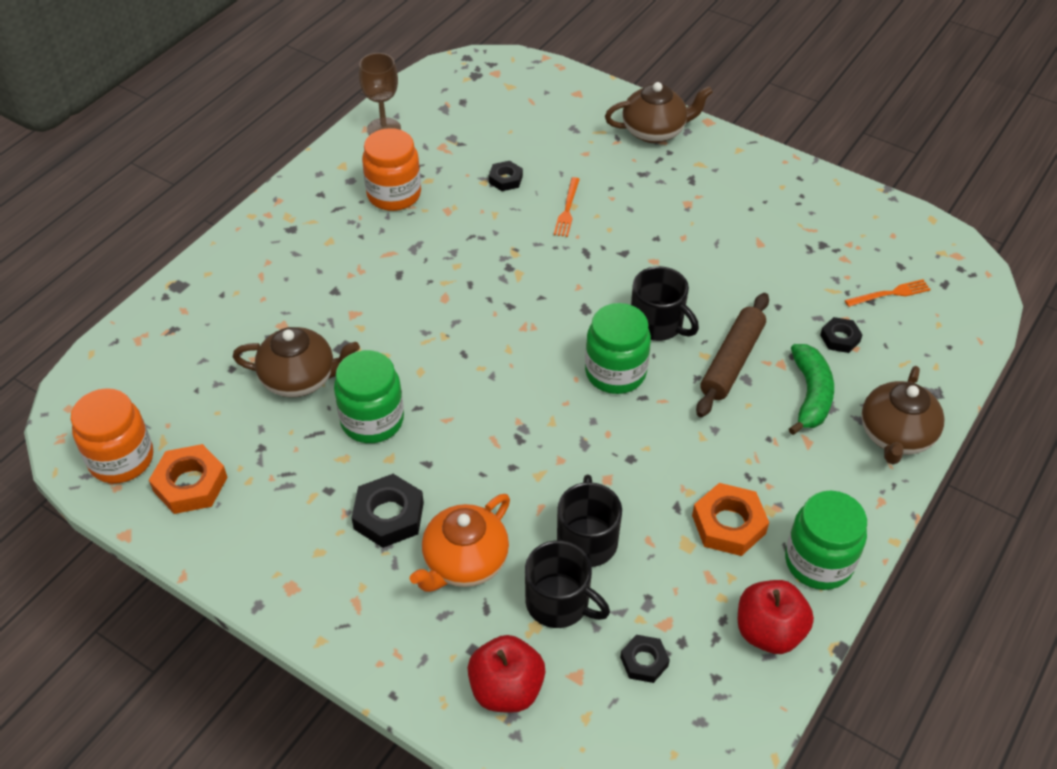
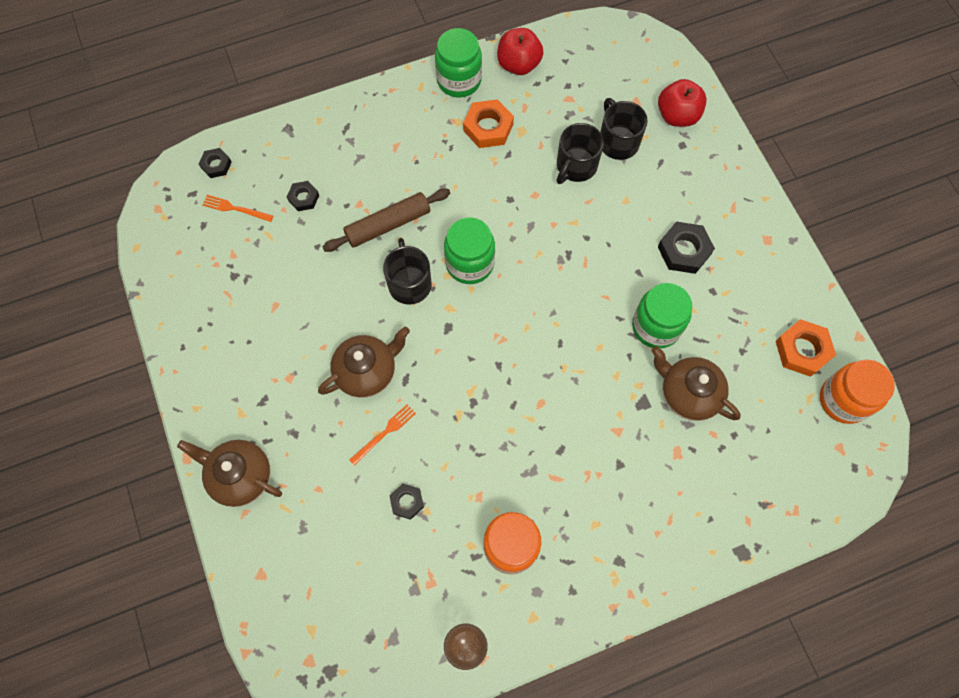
camera: 145 degrees left, 20 degrees up
orange teapot [410,494,510,592] -> none
black nut [620,635,670,683] -> black nut moved to [199,148,232,178]
green banana [789,344,834,435] -> none
brown teapot [861,366,945,465] -> brown teapot moved to [318,327,410,398]

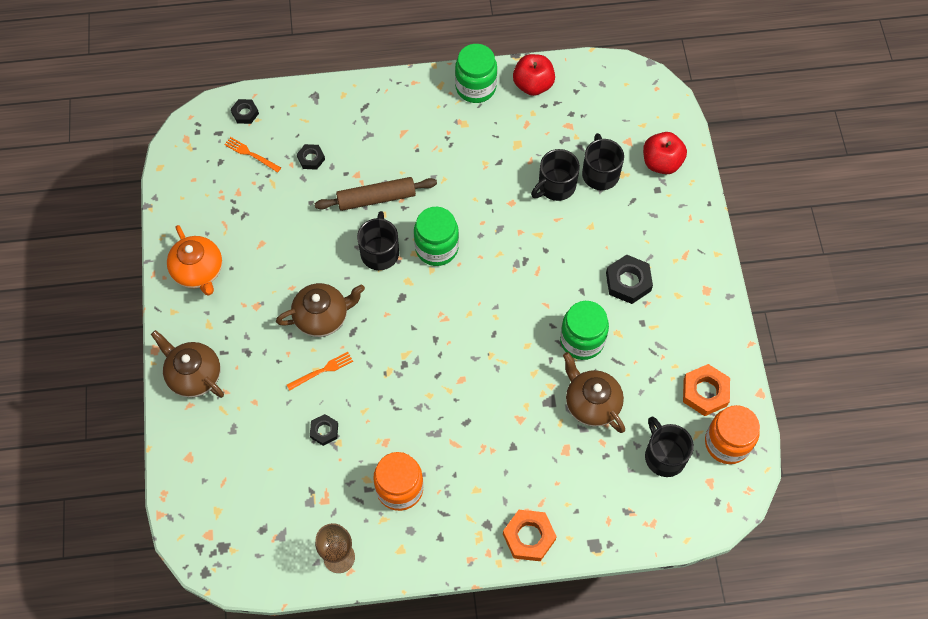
camera: 15 degrees right, 5 degrees down
orange nut [463,99,514,148] -> orange nut moved to [503,510,557,561]
none -> orange teapot [167,225,222,296]
none -> black mug [645,417,694,477]

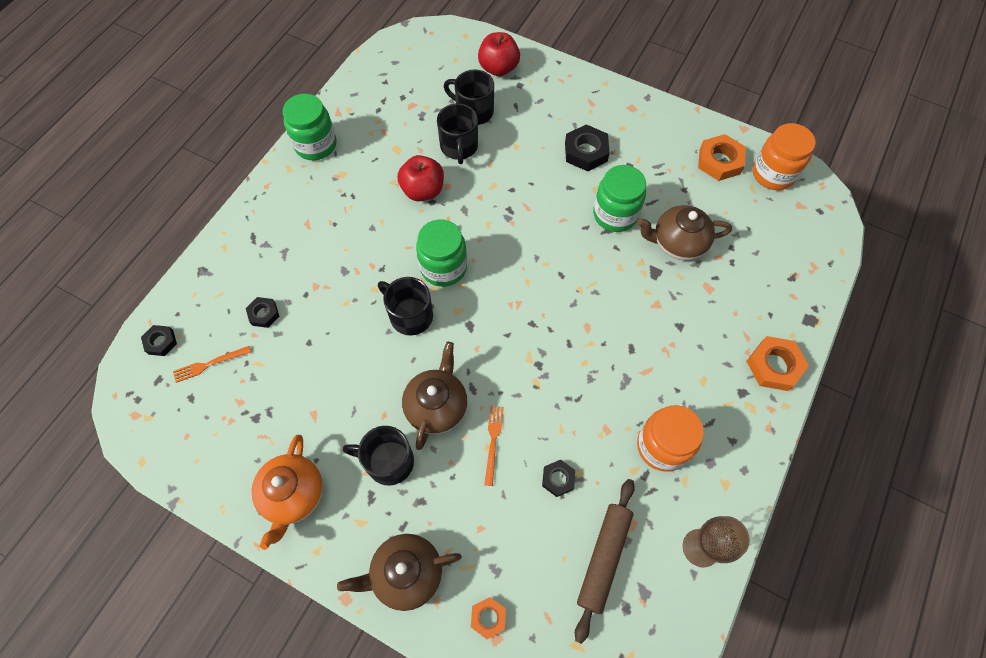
camera: 55 degrees left, 0 degrees up
orange teapot [167,225,222,296] -> orange teapot turned 90 degrees clockwise [252,435,323,550]
brown rolling pin [314,177,437,211] -> brown rolling pin moved to [575,479,635,644]
red apple [513,54,555,96] -> red apple moved to [397,155,444,201]
black mug [645,417,694,477] -> black mug moved to [343,426,414,486]
none -> orange nut [471,597,506,639]

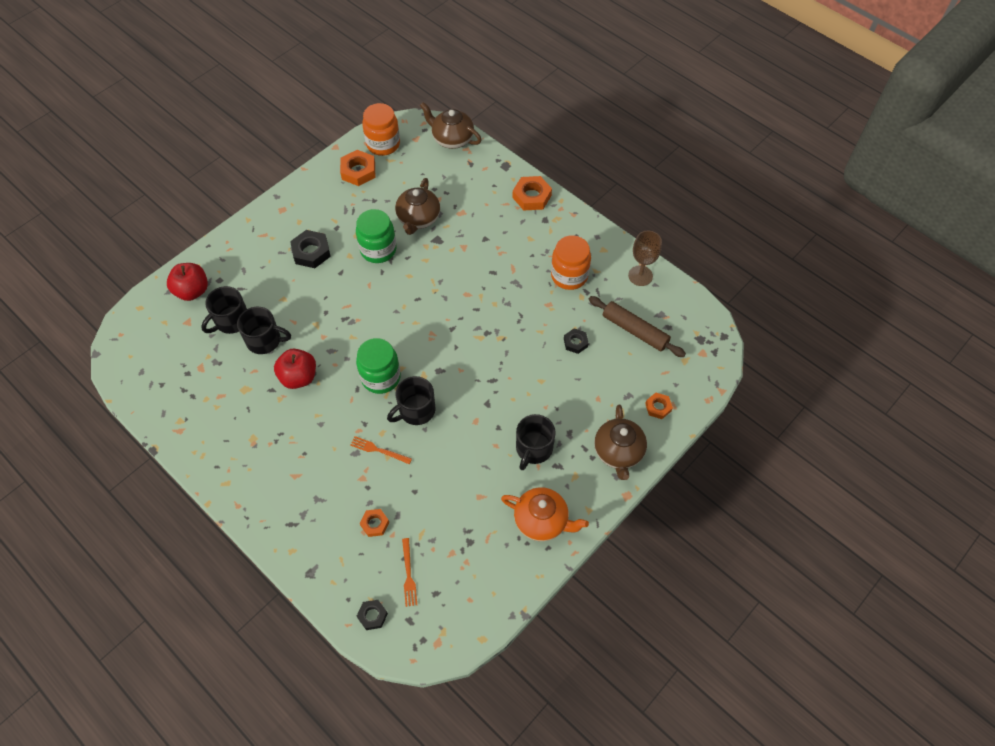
camera: 75 degrees left, 5 degrees down
black nut [246,297,279,328] -> orange nut [360,509,389,537]
green jar [283,94,337,160] -> none
brown teapot [402,342,468,450] -> brown teapot moved to [420,102,482,149]
orange fork [484,406,504,486] -> orange fork moved to [350,436,412,464]

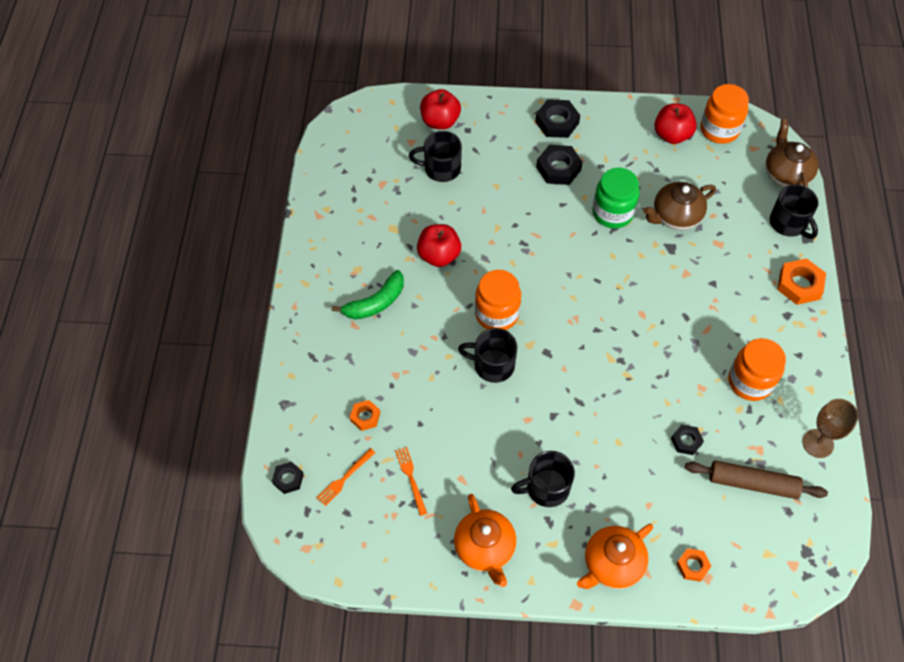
camera: 50 degrees right, 0 degrees up
black mug [237,307,291,354] -> black mug moved to [770,184,819,239]
orange nut [340,150,375,186] -> red apple [654,103,697,144]
orange fork [350,436,412,464] -> orange fork moved to [395,447,427,516]
green jar [356,338,401,394] -> orange jar [475,270,521,330]
brown rolling pin [588,296,686,357] -> brown rolling pin turned 75 degrees counterclockwise [685,460,828,499]
brown teapot [594,404,647,480] -> orange teapot [577,524,653,589]
none -> green banana [332,270,404,320]
none -> black nut [535,99,580,138]

